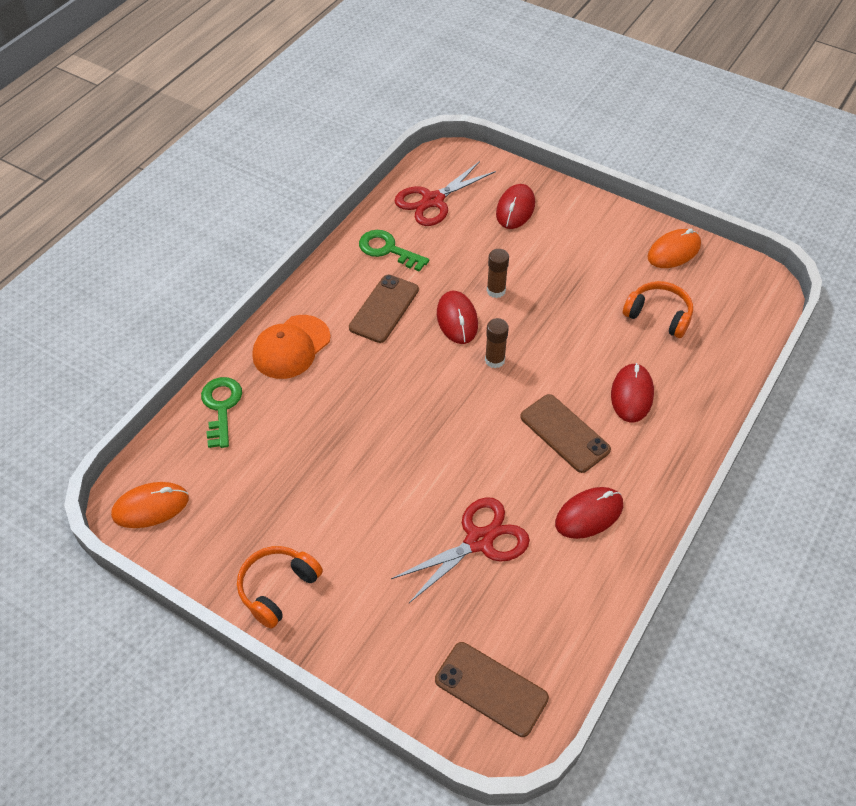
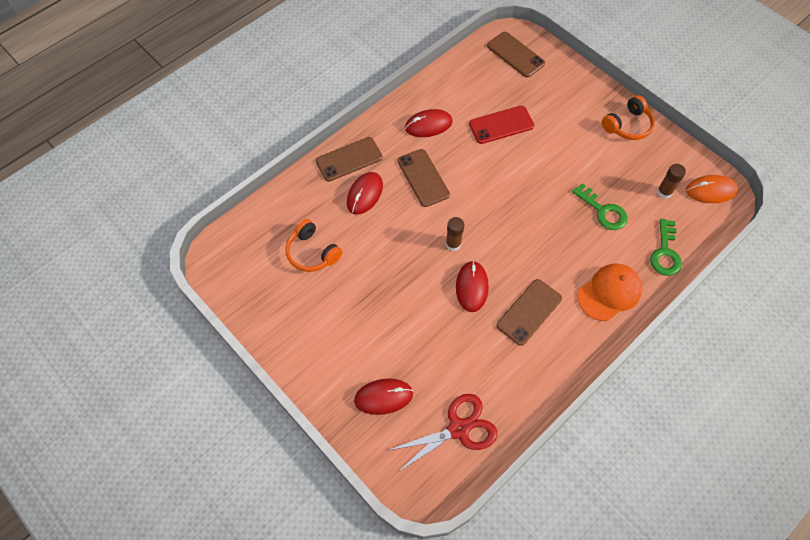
camera: 165 degrees left, 10 degrees up
green key [359,230,429,272] -> green key moved to [572,183,628,230]
red scissors [391,497,530,603] -> red phone [469,106,534,144]
brown glue stick [487,249,509,298] -> brown glue stick moved to [657,164,686,199]
red mouse [496,184,535,229] -> red mouse turned 45 degrees clockwise [354,379,413,415]
orange mouse [647,229,701,268] -> none
none -> brown phone [316,137,383,181]

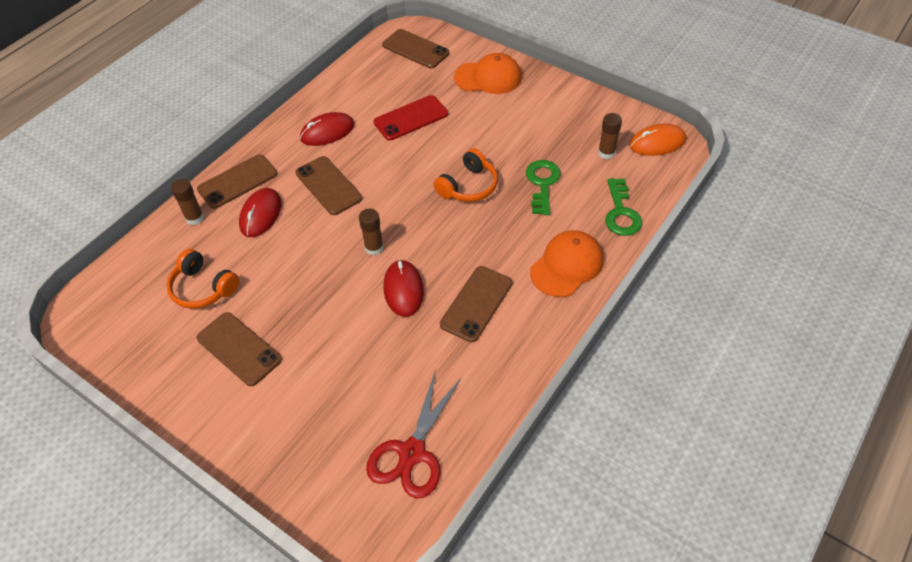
camera: 10 degrees left, 10 degrees down
red mouse [354,379,413,415] -> none
red scissors [387,394,497,472] -> red scissors turned 150 degrees clockwise [366,372,461,499]
green key [572,183,628,230] -> green key turned 120 degrees counterclockwise [526,160,561,215]
orange headphones [602,95,655,140] -> orange headphones moved to [434,148,498,202]
none -> brown glue stick [171,179,204,225]
none -> brown phone [197,312,282,386]
none -> orange cap [454,53,522,94]

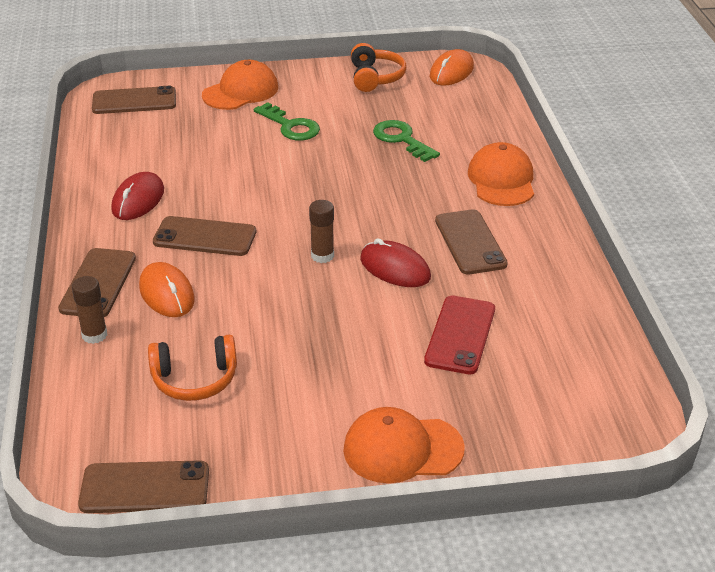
camera: 45 degrees left, 15 degrees down
brown phone [197,312,282,386] -> brown phone moved to [78,460,209,513]
red mouse [239,188,281,237] -> orange mouse [139,262,195,317]
red scissors [366,372,461,499] -> none
red phone [374,95,448,141] -> red phone moved to [424,296,495,375]
orange headphones [434,148,498,202] -> orange headphones moved to [351,43,406,92]
brown glue stick [598,113,622,159] -> none
green key [605,178,642,236] -> green key moved to [254,102,320,140]
none -> orange cap [343,407,465,483]

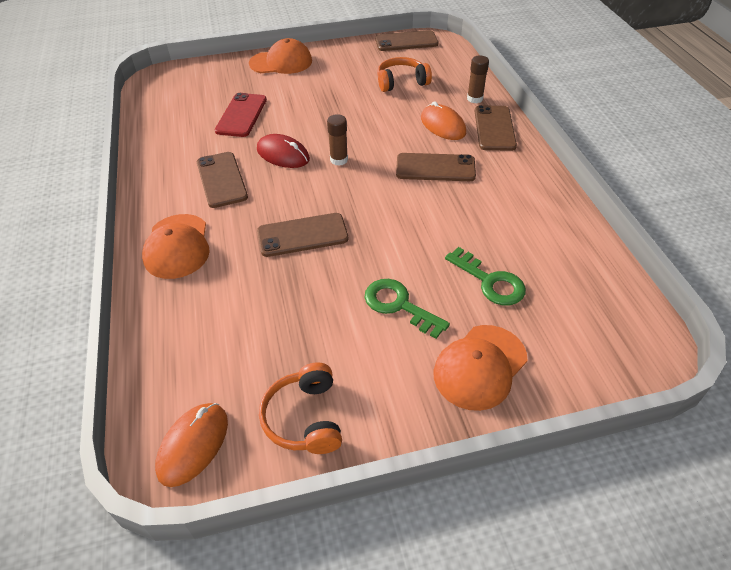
camera: 175 degrees right, 10 degrees up
brown phone [92,86,176,114] -> brown phone moved to [257,213,349,257]
red mouse [111,172,164,220] -> none
green key [373,120,440,162] -> green key moved to [445,247,526,305]

